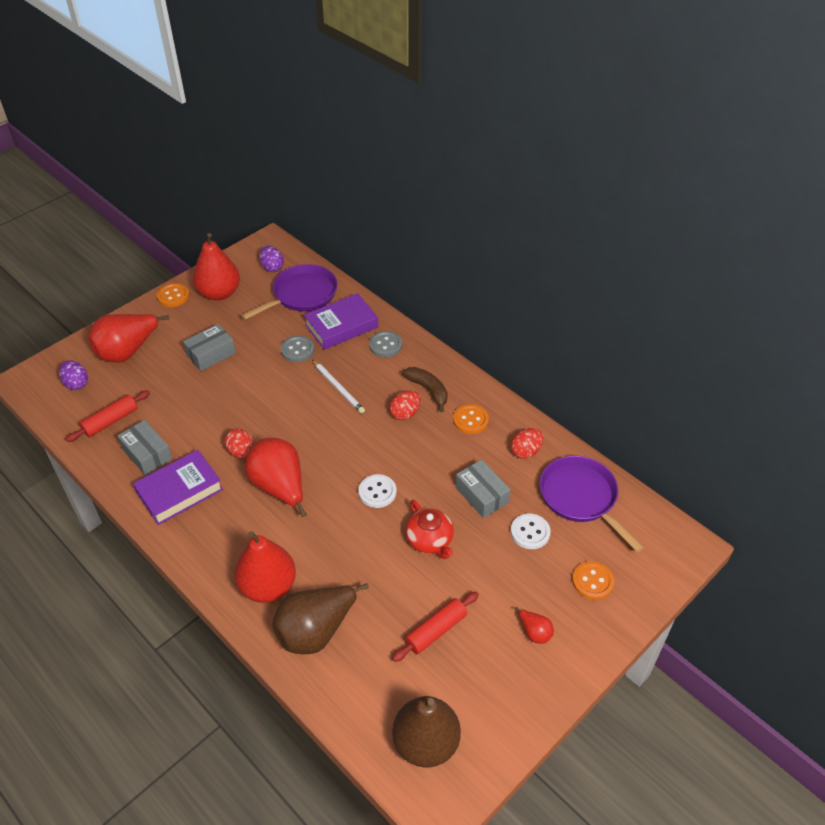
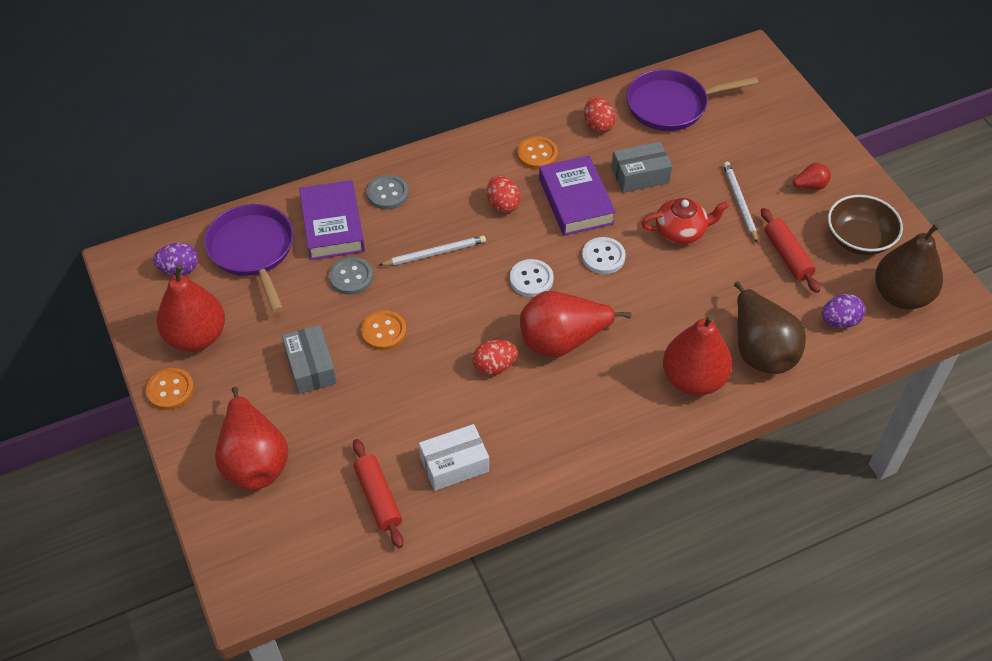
camera: 70 degrees left, 5 degrees up
purple egg [59,360,88,390] -> purple egg moved to [822,294,865,328]
grey box [117,420,172,475] -> white box [419,424,489,491]
purple book [133,450,223,525] -> purple book moved to [539,156,616,236]
brown banana [402,367,448,412] -> none
white button [511,514,551,549] -> white button moved to [510,259,554,297]
orange button [572,561,614,600] -> orange button moved to [361,310,407,350]
none -> white pencil [723,162,758,243]
none -> brown bowl [828,195,903,255]

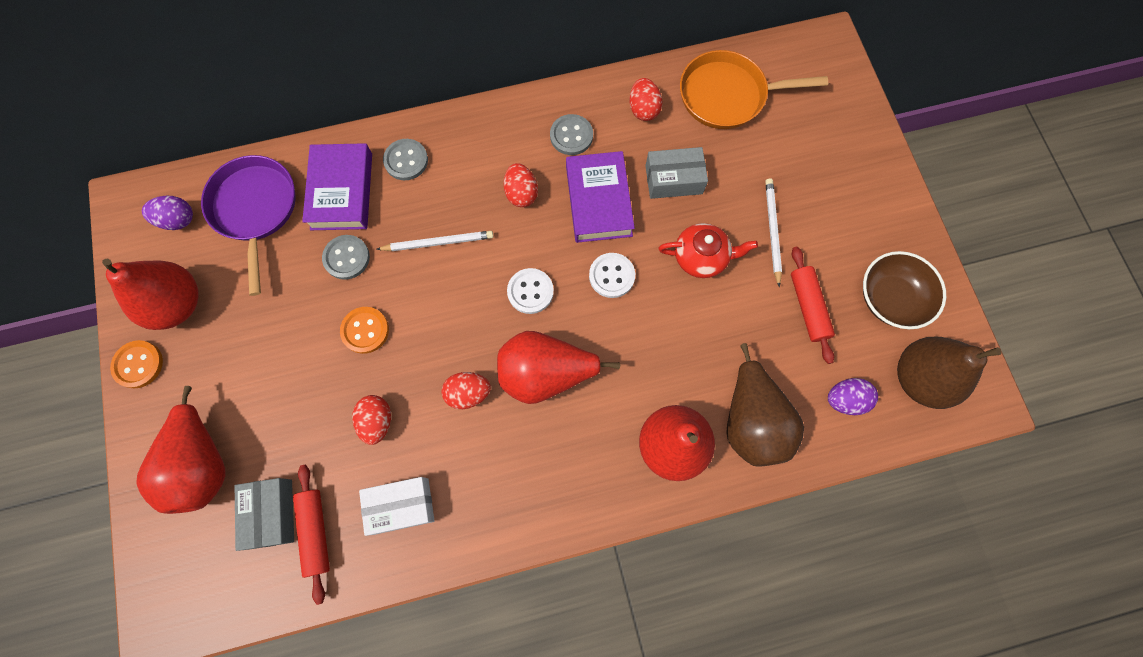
camera: 10 degrees right, 20 degrees up
grey box [282,325,337,394] -> grey box moved to [235,478,294,551]
orange button [517,136,558,169] -> grey button [550,114,593,155]
purple pan [626,69,758,131] -> orange pan [680,50,828,129]
red pear [786,163,831,190] -> none
none -> red egg [352,395,391,445]

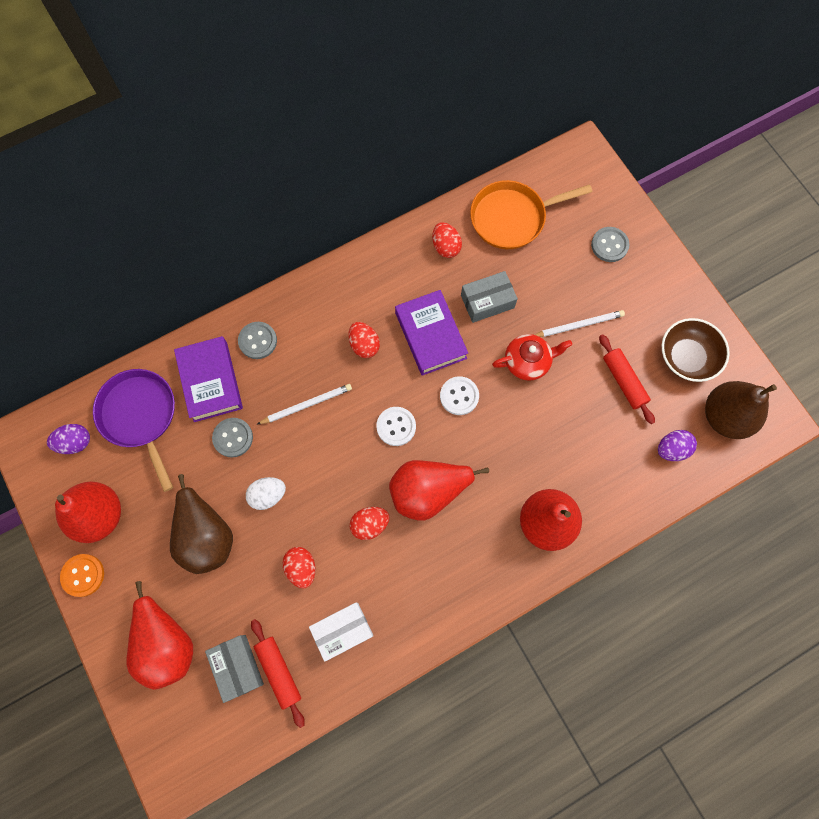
camera: 15 degrees left, 0 degrees up
orange button [340,307,389,354] -> white egg [246,477,286,510]
grey button [550,114,593,155] -> grey button moved to [591,227,629,262]
brown pear [726,343,804,467] -> brown pear moved to [170,474,233,574]
white pencil [765,179,782,287] -> white pencil turned 90 degrees clockwise [534,310,625,337]

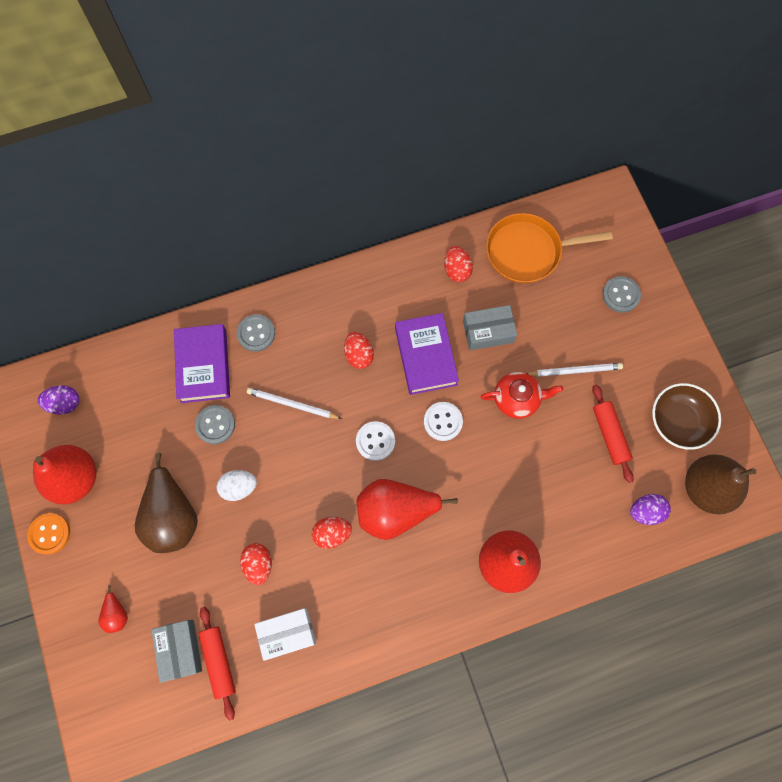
camera: 10 degrees right, 0 degrees up
purple pan [93,369,175,492] -> none
red pear [127,581,193,690] -> red pear [98,585,128,633], size x0.45
white pencil [256,384,352,425] -> white pencil turned 150 degrees counterclockwise [247,388,342,419]

